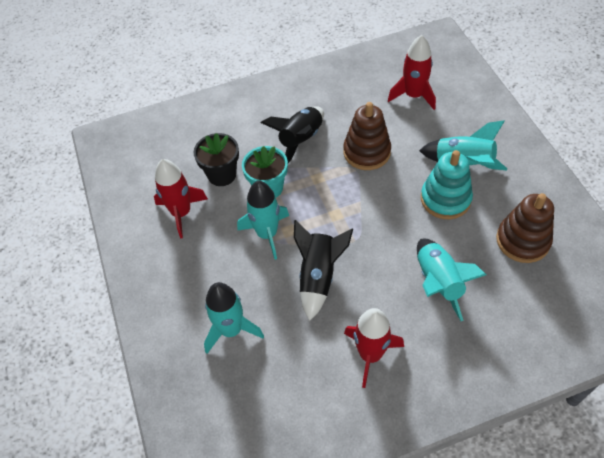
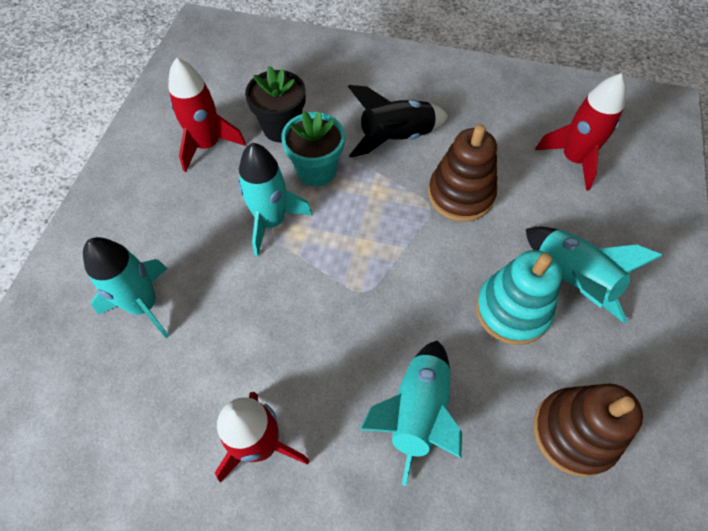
camera: 30 degrees right, 5 degrees up
black rocket [294,220,353,321] -> none

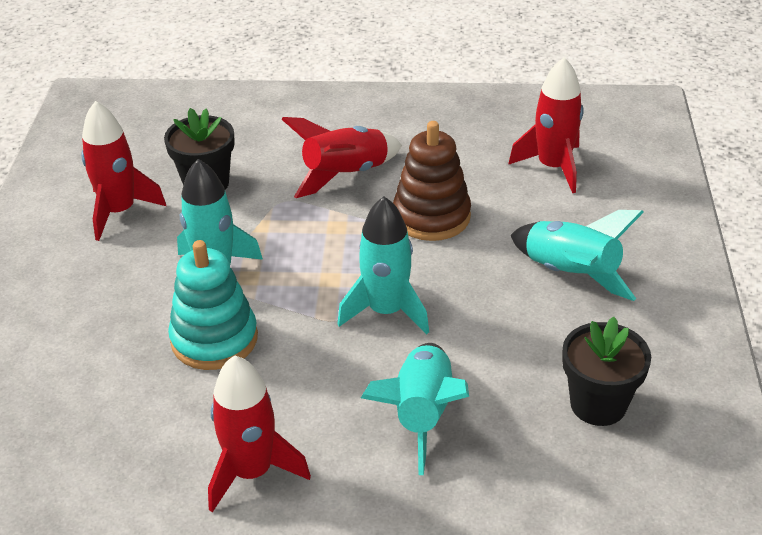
camera: 10 degrees left, 20 degrees down
turquoise rocket [83,237,169,338] -> turquoise rocket moved to [337,196,429,334]
turquoise flower pot [281,111,345,187] -> none
black rocket [348,85,448,158] -> red rocket [281,117,402,198]
turquoise stacking toy [476,250,562,345] -> turquoise stacking toy moved to [168,240,258,370]
brown stacking toy [533,384,643,477] -> black flower pot [562,317,651,426]

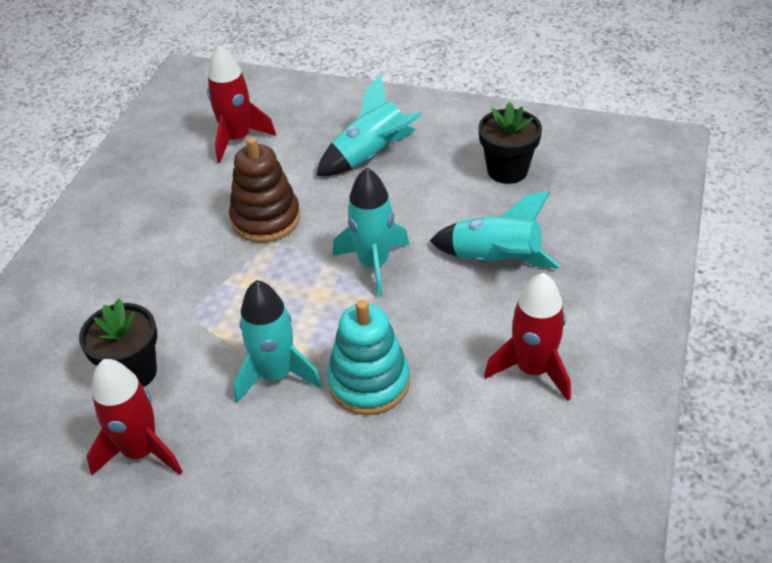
camera: 75 degrees left, 5 degrees up
red rocket [281,117,402,198] -> none

